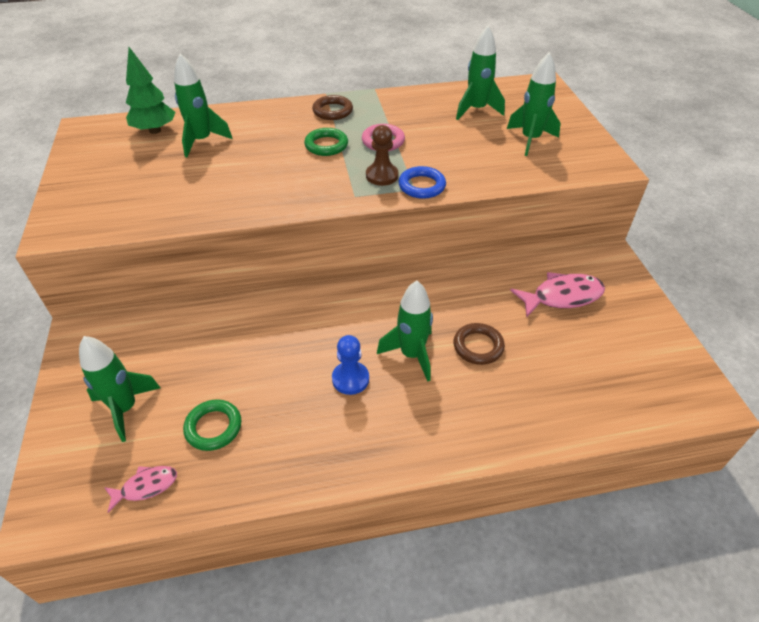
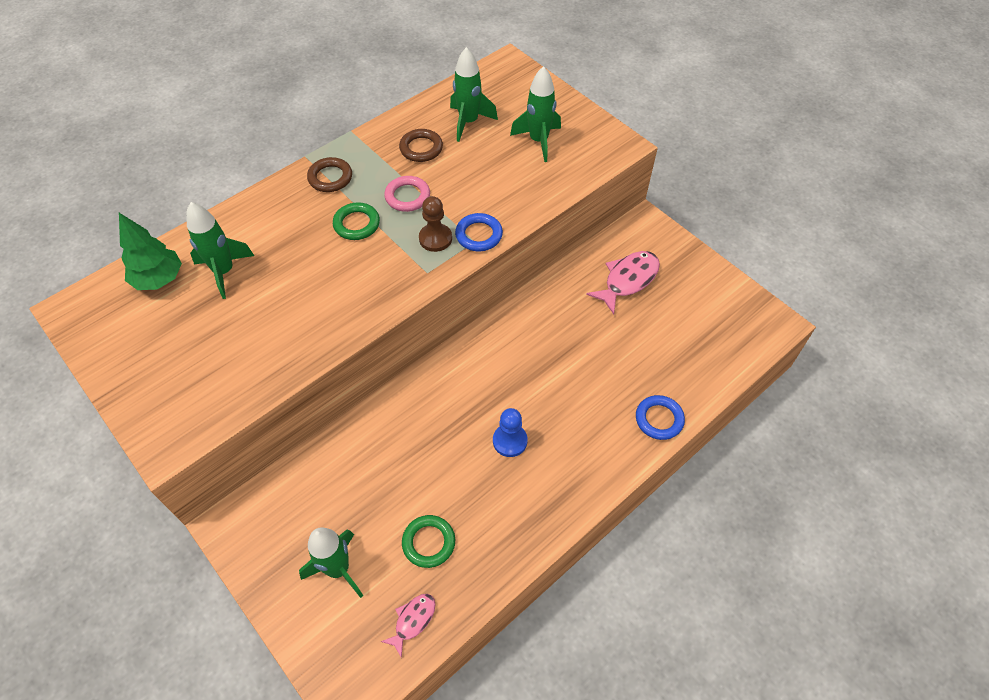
camera: 30 degrees left, 10 degrees up
green rocket [377,281,433,382] -> none
brown ring [454,323,505,365] -> brown ring moved to [399,129,443,162]
none -> blue ring [636,395,685,440]

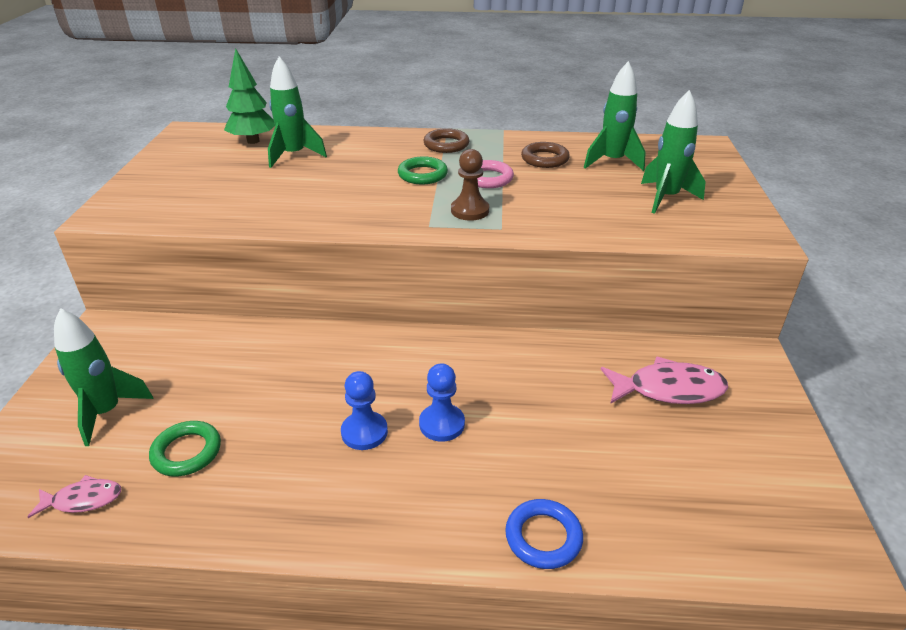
camera: 45 degrees right, 20 degrees down
blue ring [455,213,503,251] -> none
none -> blue pawn [419,363,465,442]

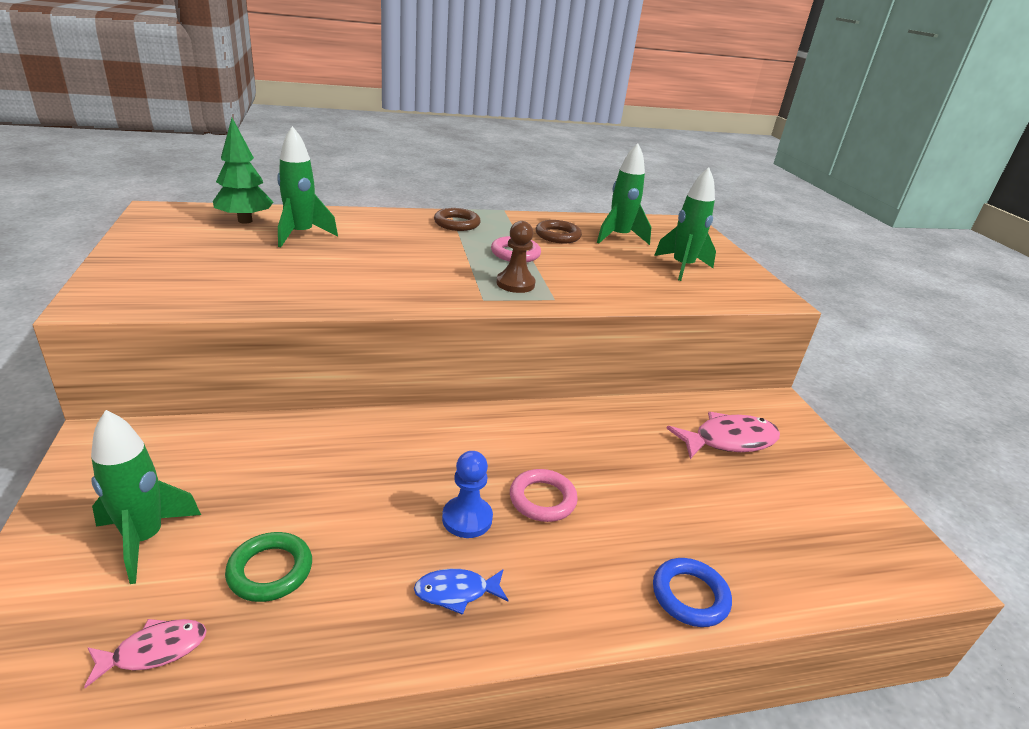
camera: 20 degrees left, 5 degrees down
green ring [398,156,448,184] -> none
blue pawn [419,363,465,442] -> pink ring [510,469,578,522]
none -> blue fish [414,569,508,615]

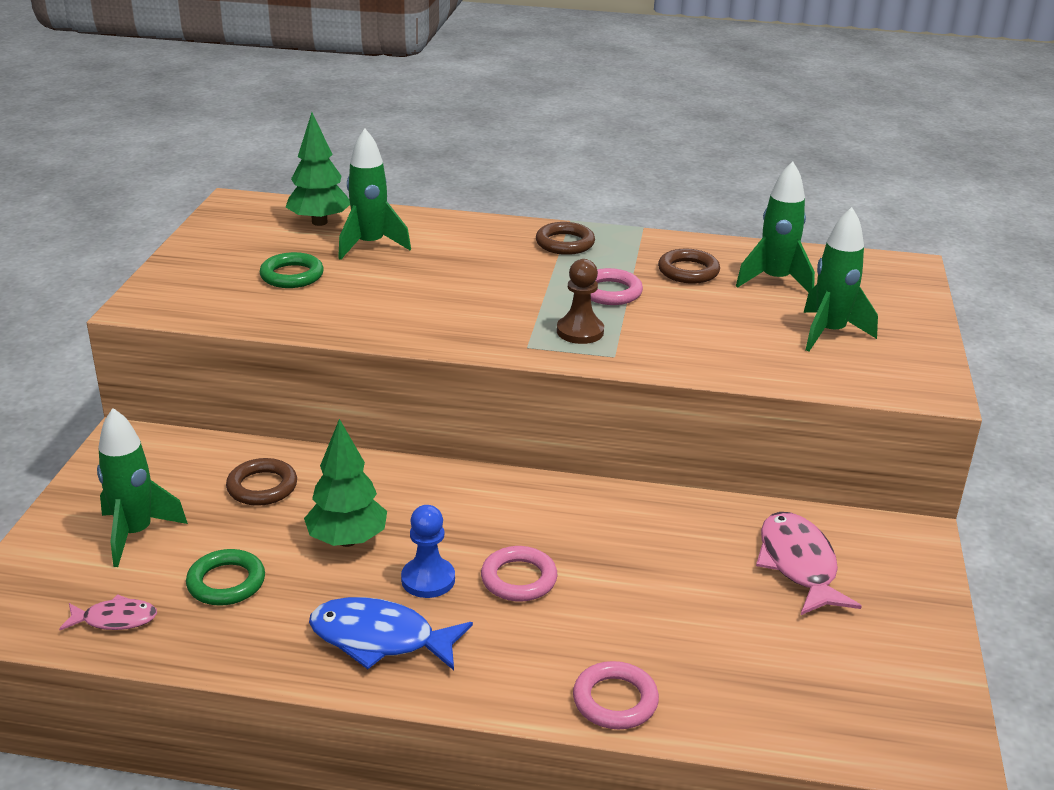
camera: 25 degrees right, 0 degrees up
blue fish [414,569,508,615] -> blue fish [309,597,473,670], size x1.74
blue ring [653,558,732,627] -> pink ring [573,661,659,729]
pink fish [666,412,780,459] -> pink fish turned 105 degrees counterclockwise [756,512,862,615]
none -> brown ring [226,458,297,506]
none -> green ring [260,252,324,288]
none -> green tree [304,419,387,547]

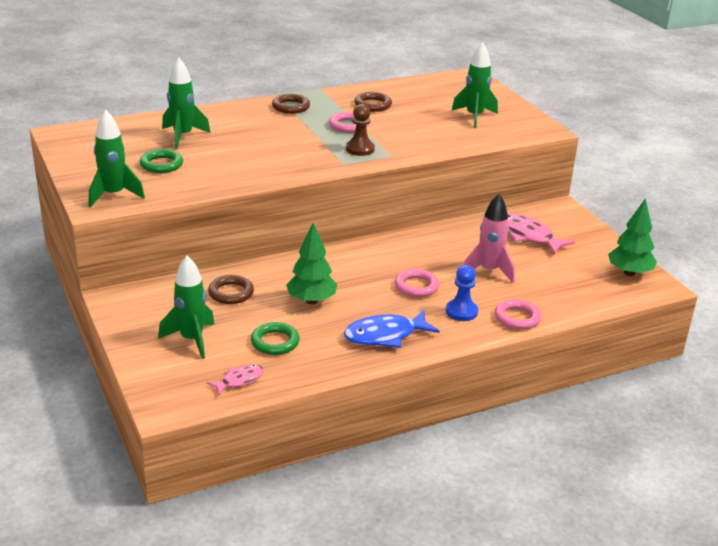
camera: 35 degrees left, 0 degrees up
green tree [286,112,350,226] -> green tree moved to [608,198,657,276]
blue pawn [401,505,455,598] -> blue pawn moved to [446,265,478,321]
green rocket [736,161,815,293] -> green rocket moved to [89,110,145,207]
none -> pink rocket [464,194,515,283]

